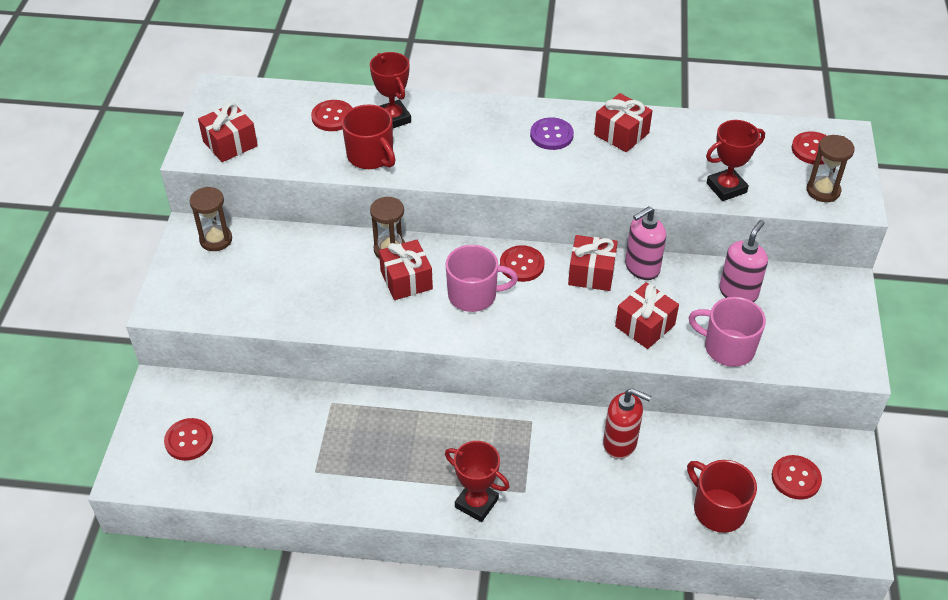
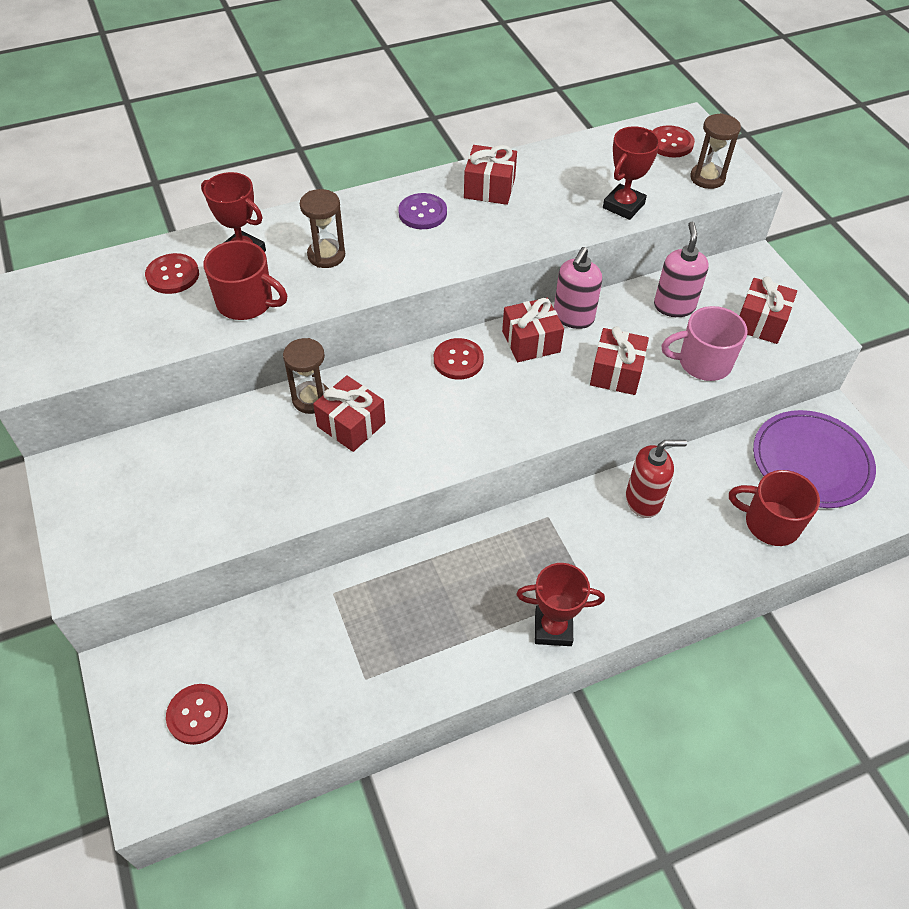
camera: 30 degrees left, 5 degrees up
brown hourglass [189,187,232,251] -> brown hourglass moved to [300,189,345,268]
red gift [198,102,258,162] -> red gift moved to [739,276,797,344]
pink mug [445,245,518,312] -> none
red button [772,455,822,500] -> purple plate [753,410,876,508]

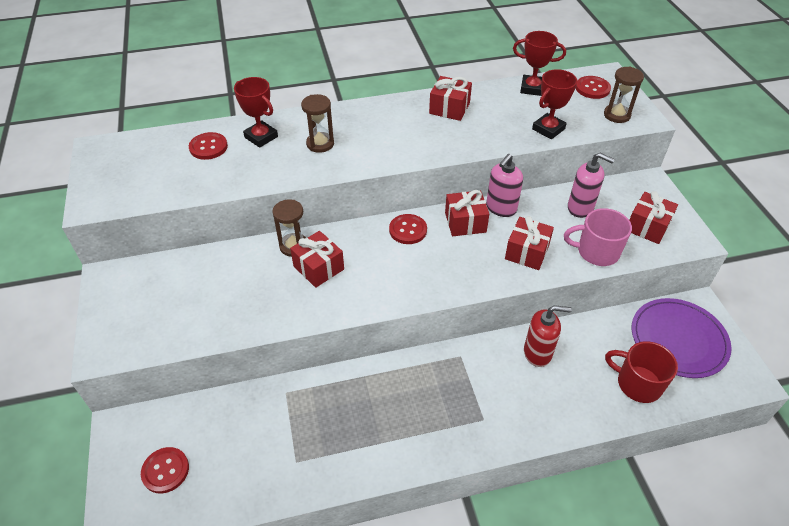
camera: 10 degrees right, 5 degrees down
red mug [203,240,287,320] -> none
purple button [398,193,447,229] -> none
red trophy [516,563,605,646] -> red trophy moved to [513,31,566,96]
pink soap dispenser [654,222,709,317] -> pink soap dispenser turned 105 degrees clockwise [568,153,615,218]

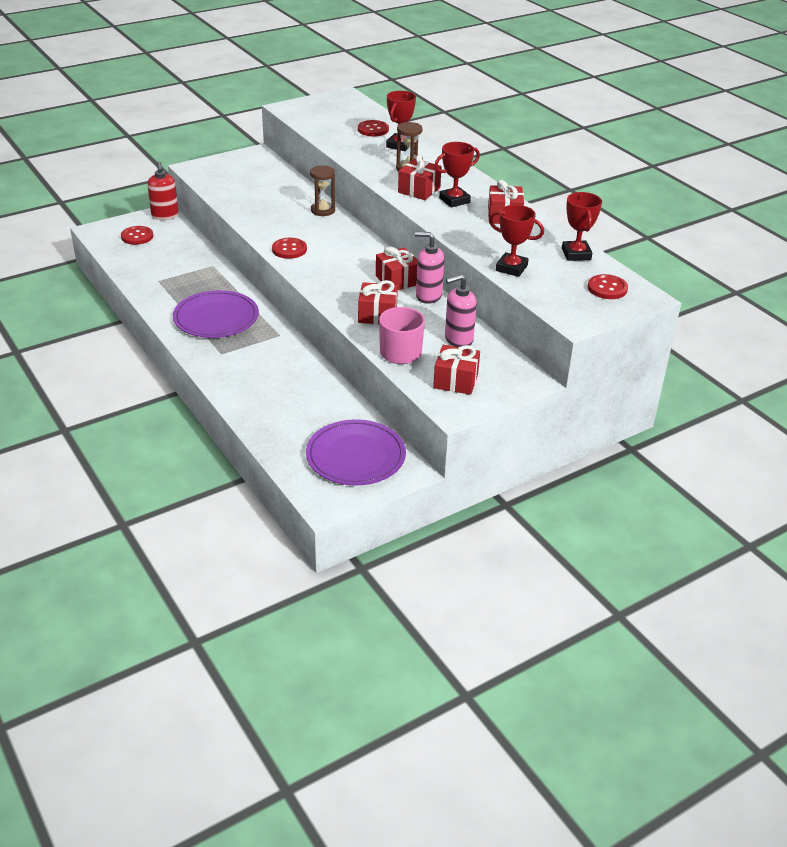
camera: 70 degrees right, 10 degrees down
red gift [290,231,344,288] -> red gift moved to [398,154,442,200]
red button [389,214,427,244] -> red button moved to [272,238,307,259]
red soap dispenser [524,305,572,367] -> red soap dispenser moved to [147,162,179,220]
pink soap dispenser [568,153,615,218] -> pink soap dispenser turned 60 degrees clockwise [445,275,477,347]
brown hourglass [604,67,644,123] -> none
red mug [605,341,678,403] -> none
none -> purple plate [173,290,259,338]
none -> red trophy [434,142,480,208]

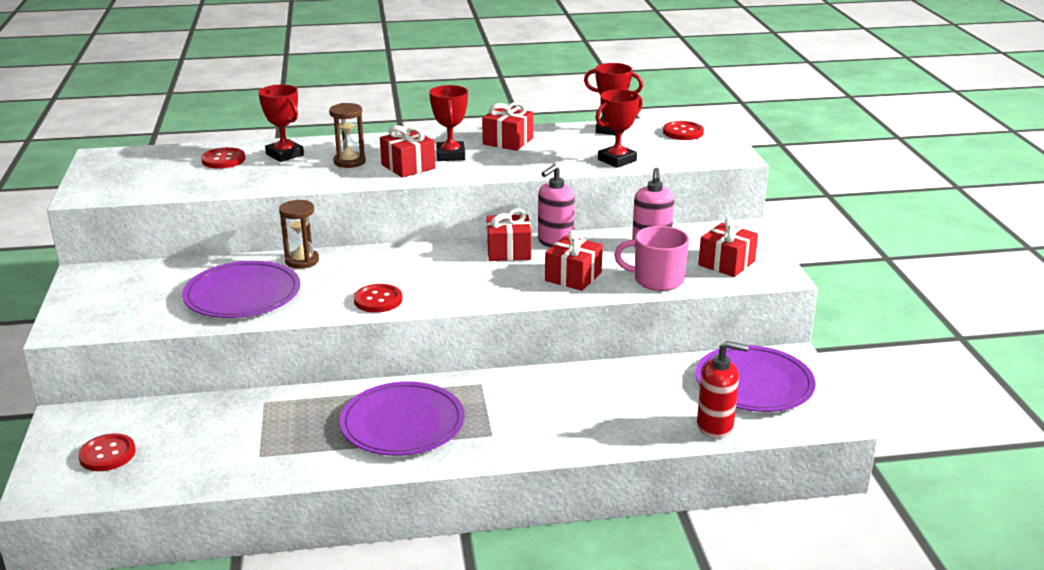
camera: 65 degrees left, 10 degrees down
red soap dispenser [147,162,179,220] -> red soap dispenser moved to [697,341,748,438]
none -> purple plate [182,261,300,318]

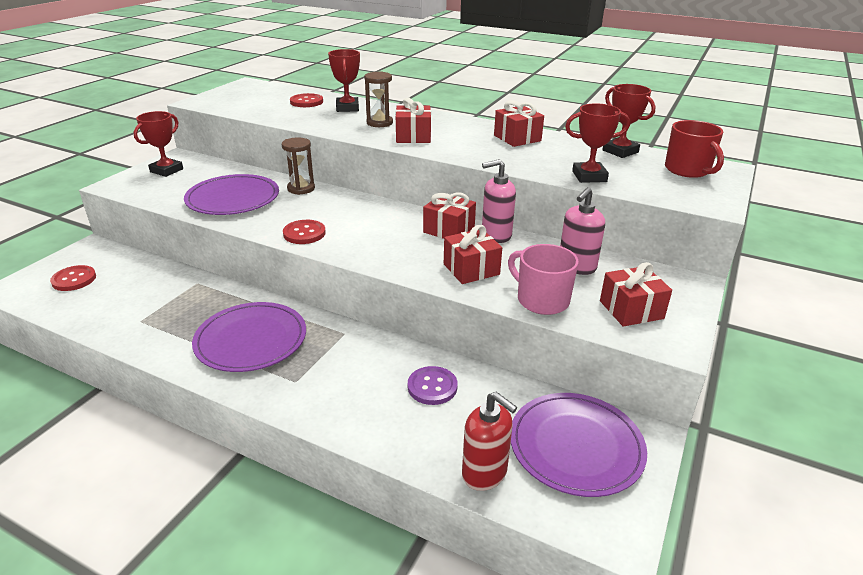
camera: 35 degrees right, 5 degrees up
red trophy [429,85,468,161] -> red trophy moved to [133,111,183,177]
red button [663,121,704,140] -> red mug [665,120,724,178]
none -> purple button [408,366,458,405]

